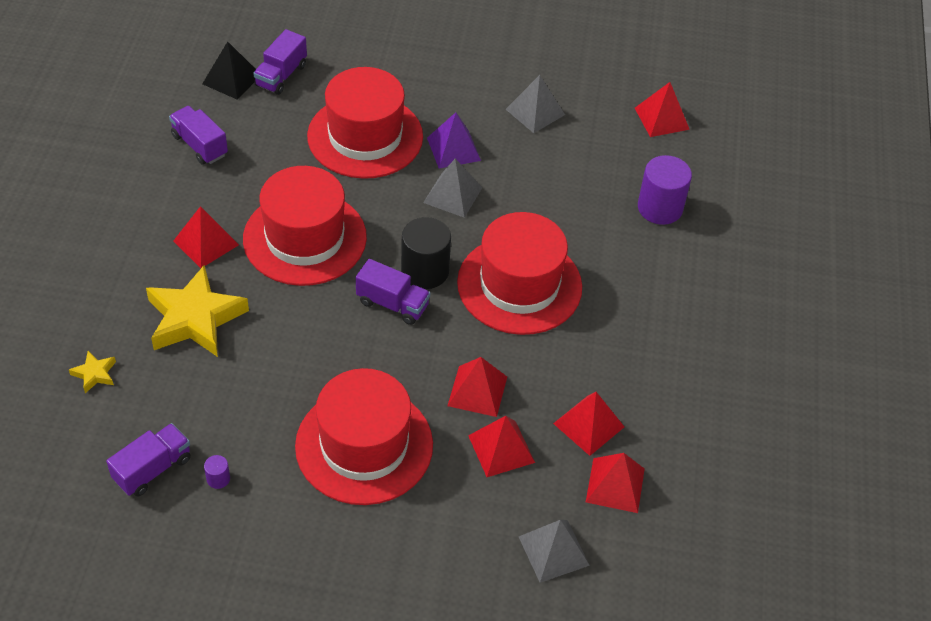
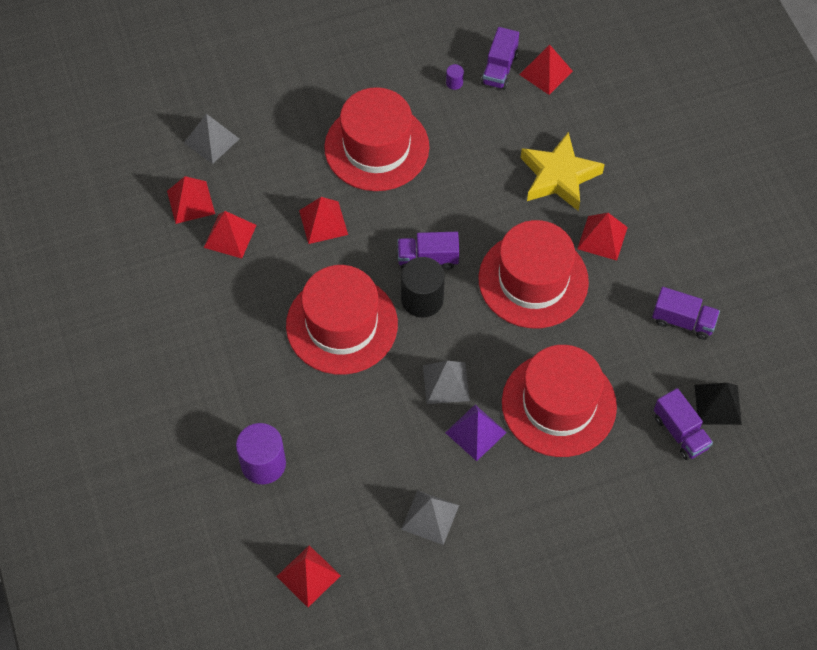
camera: 155 degrees right, 10 degrees up
yellow star [69,351,116,393] -> none
purple truck [253,29,307,95] -> purple truck turned 150 degrees clockwise [654,388,713,460]
red pyramid [468,416,535,477] -> red pyramid moved to [519,45,573,95]

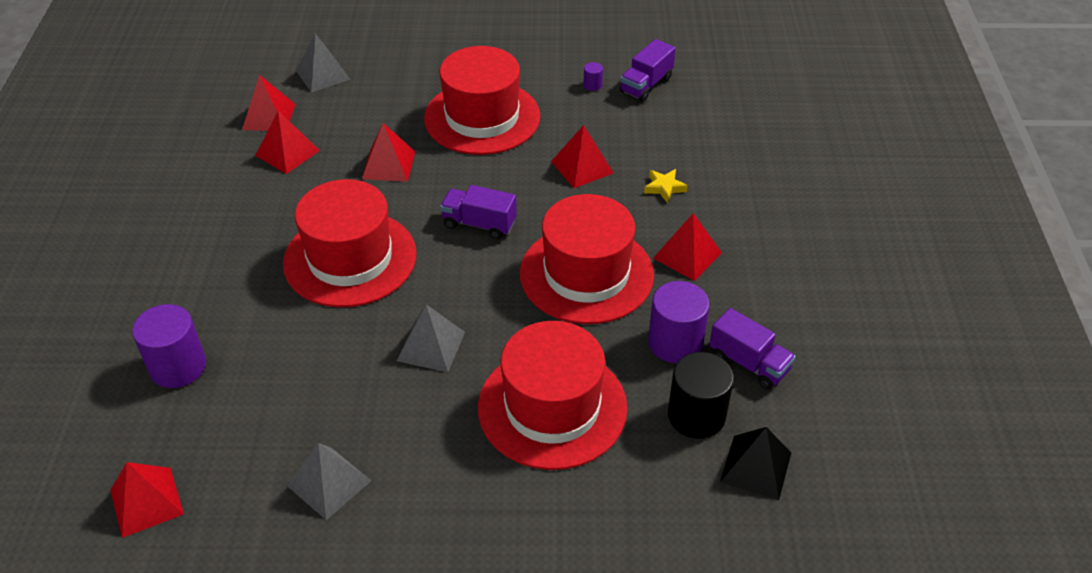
camera: 20 degrees right, 15 degrees down
black cylinder [401,257,445,318] -> black cylinder moved to [668,352,734,439]
purple pyramid [445,405,507,461] -> none
red pyramid [519,45,573,95] -> red pyramid moved to [551,125,613,188]
yellow star [521,132,605,211] -> yellow star [644,169,688,203], size x0.44
purple truck [654,388,713,460] -> none
none -> purple cylinder [648,281,710,363]

